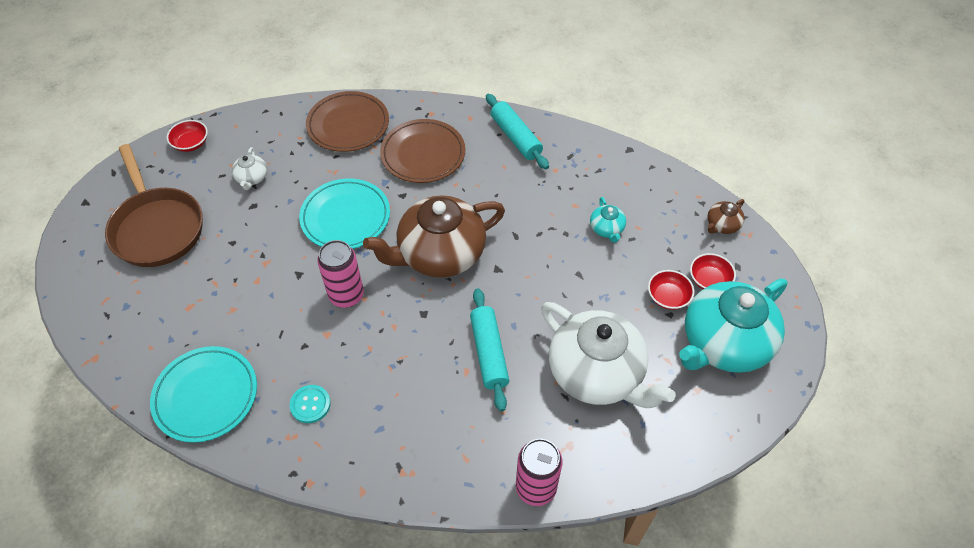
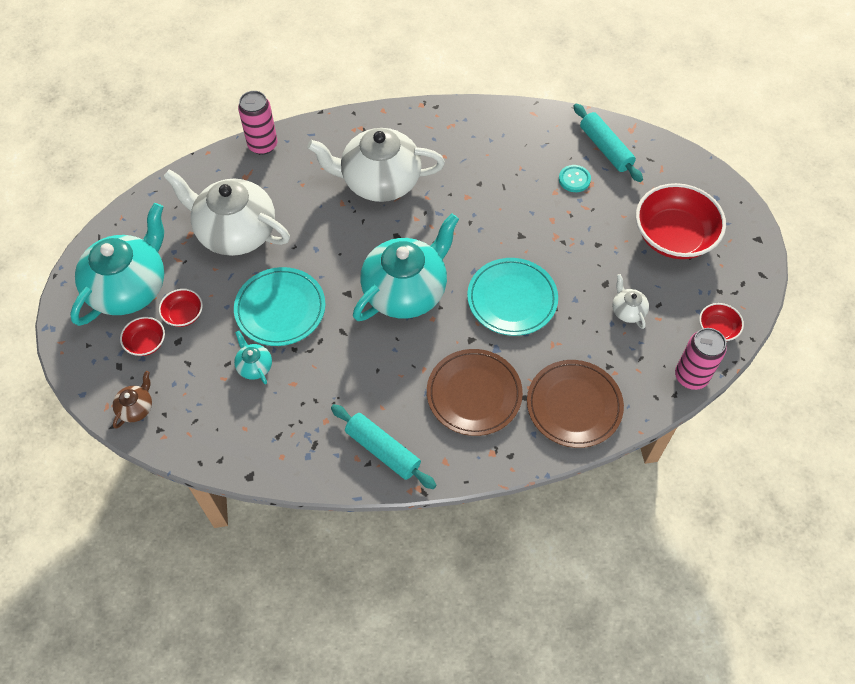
camera: 160 degrees right, 5 degrees up
brown pan [105,144,203,267] -> red bowl [636,183,726,259]
turquoise plate [150,346,257,443] -> turquoise plate moved to [234,267,325,346]
turquoise button [290,385,331,423] -> turquoise button moved to [559,165,591,192]
pink can [317,240,364,308] -> pink can moved to [675,328,727,390]
brown teapot [363,195,505,278] -> turquoise teapot [353,213,459,321]
turquoise rolling pin [470,288,509,412] -> turquoise rolling pin moved to [574,103,643,182]
none -> white teapot [307,128,445,202]

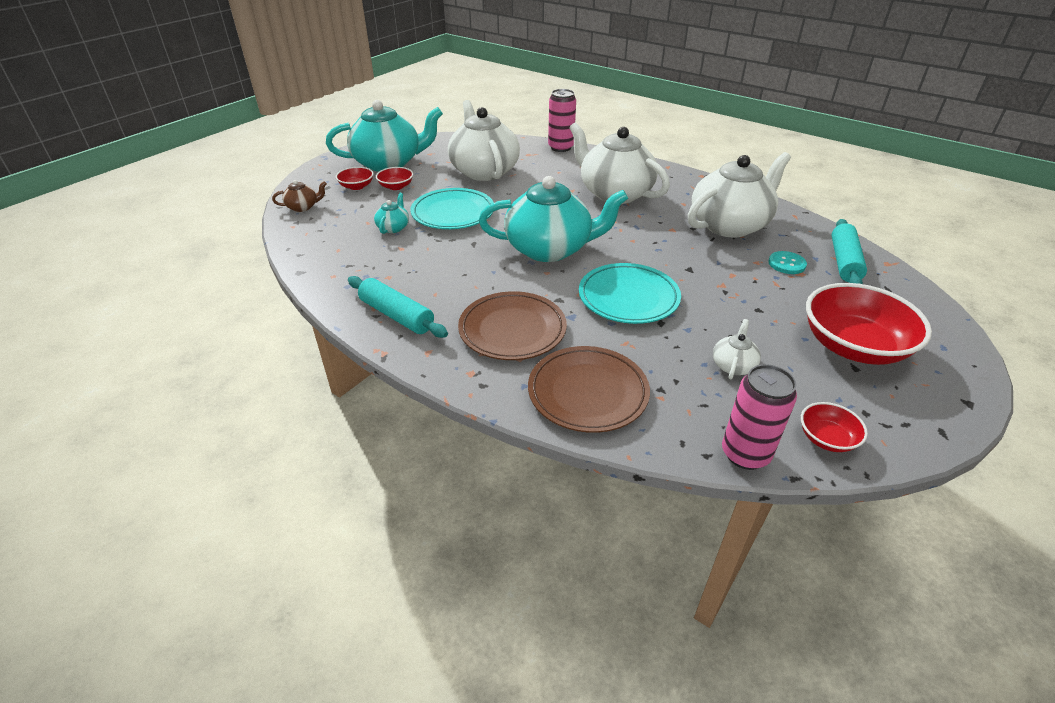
camera: 45 degrees right, 20 degrees down
turquoise rolling pin [331,404,436,489] -> turquoise rolling pin turned 45 degrees counterclockwise [348,276,448,338]
none -> white teapot [688,152,791,238]

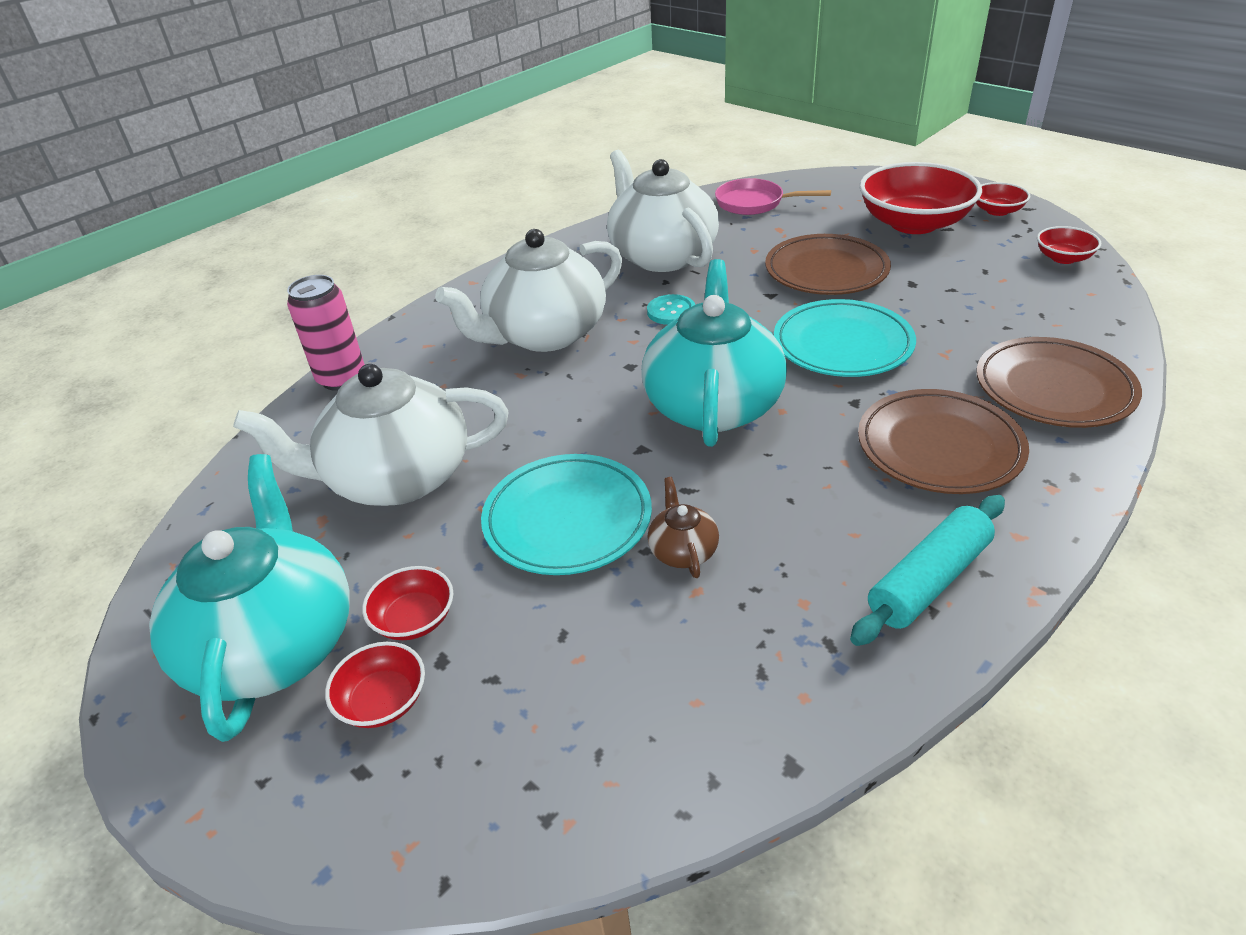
camera: 80 degrees left, 0 degrees up
brown teapot [272,180,327,212] -> brown teapot moved to [647,477,719,578]
turquoise teapot [374,193,409,234] -> none
white teapot [713,319,761,379] -> none
pink can [722,364,797,470] -> none
turquoise button [768,251,807,274] -> turquoise button moved to [647,294,695,325]
turquoise rolling pin [832,219,867,284] -> pink pan [715,178,831,215]
none -> brown plate [765,234,891,295]
none -> red bowl [976,182,1030,216]

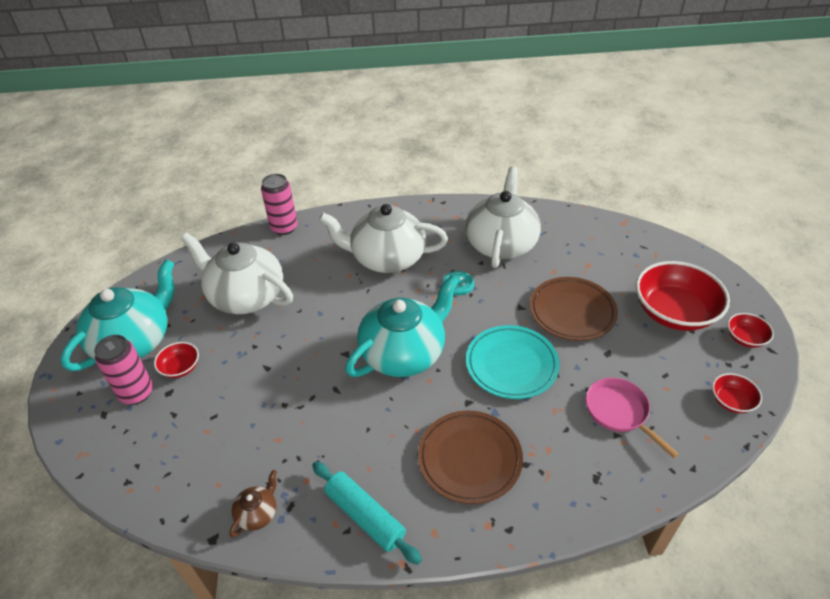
camera: 40 degrees right, 5 degrees up
red bowl [325,642,425,728] -> pink can [94,335,153,405]
turquoise plate [481,454,652,575] -> none
brown teapot [647,477,719,578] -> brown teapot moved to [229,470,277,537]
pink pan [715,178,831,215] -> pink pan moved to [586,378,679,458]
turquoise rolling pin [850,495,1005,646] -> turquoise rolling pin turned 45 degrees clockwise [312,462,422,565]
brown plate [976,337,1142,428] -> none

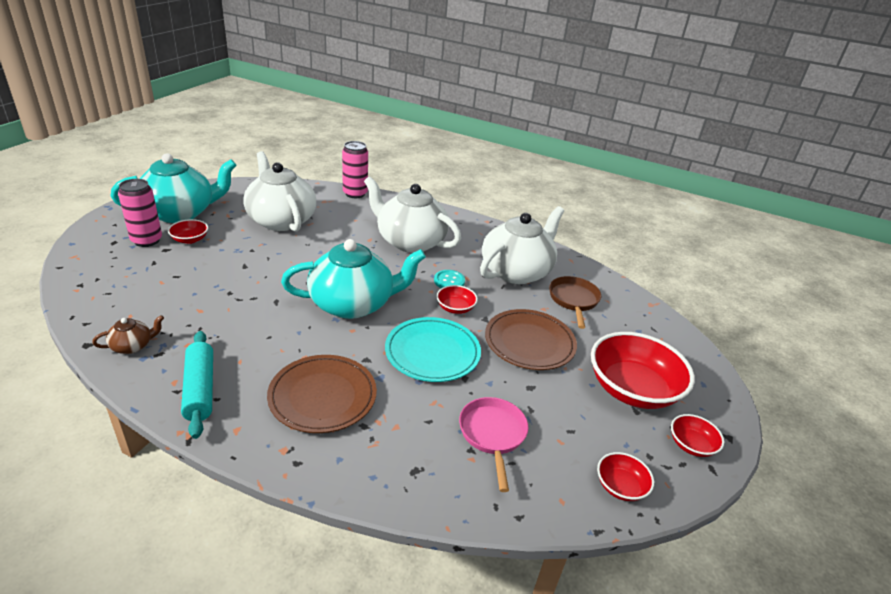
camera: 25 degrees right, 10 degrees down
none -> red bowl [436,285,478,314]
none -> brown pan [549,276,601,329]

